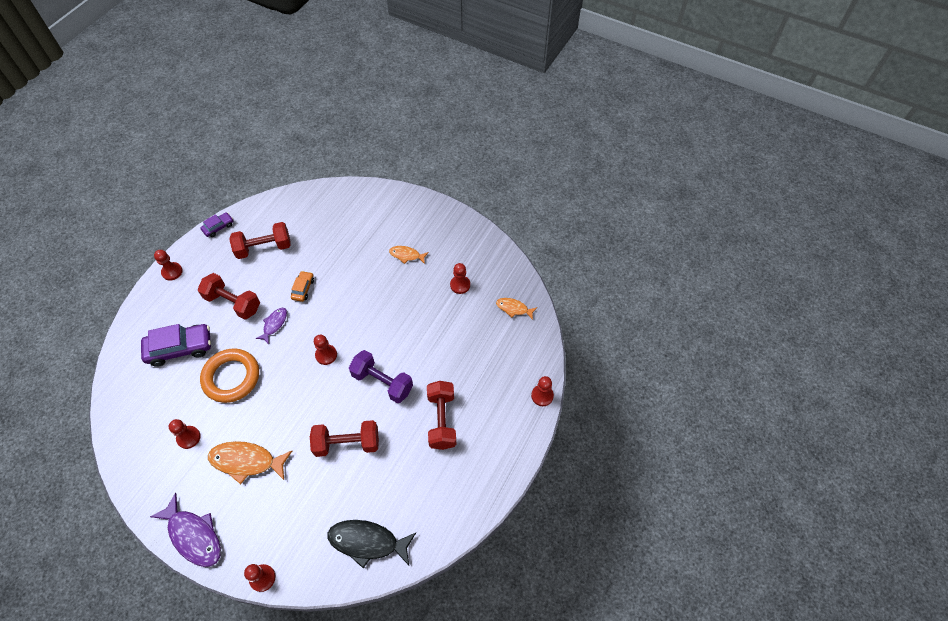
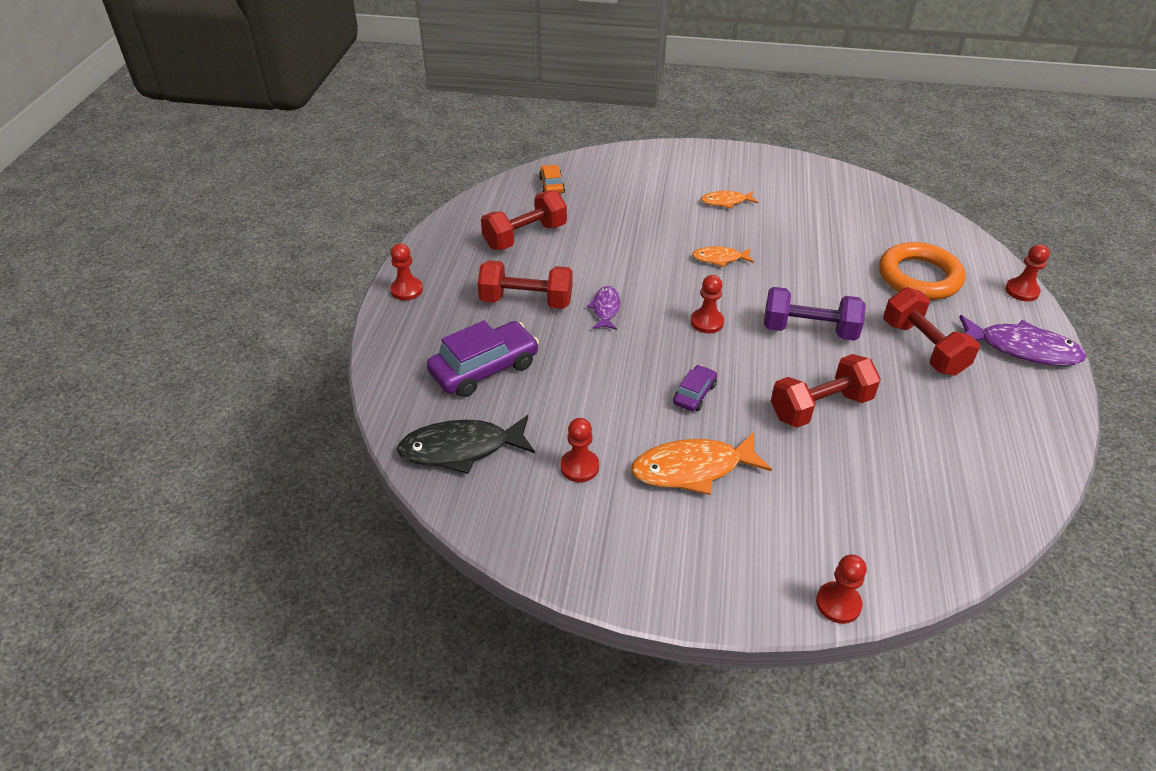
camera: 20 degrees left, 15 degrees down
purple fish [150,493,221,567] -> purple fish moved to [959,315,1087,366]
orange ring [200,349,259,403] -> orange ring moved to [879,242,965,300]
purple car [201,212,233,237] -> purple car moved to [673,365,717,412]
orange car [291,271,314,302] -> orange car moved to [539,165,565,194]
black fish [328,520,416,568] -> black fish moved to [397,415,535,474]
red pawn [450,263,470,294] -> none
orange fish [496,298,537,320] -> orange fish moved to [692,246,754,267]

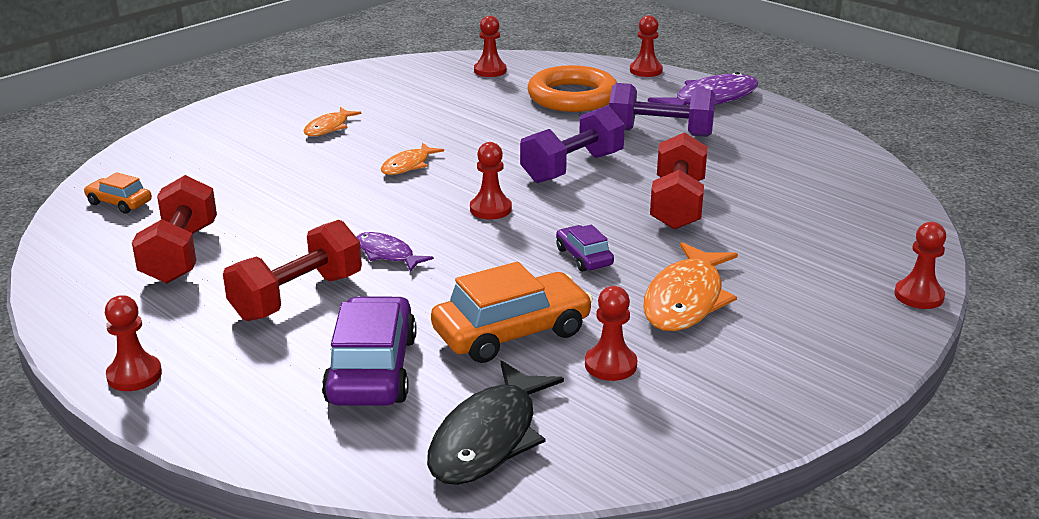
camera: 55 degrees left, 15 degrees down
red dumbbell [883,287,980,376] -> purple dumbbell [609,83,716,137]
none -> orange car [431,262,593,363]
none -> red pawn [474,16,507,77]

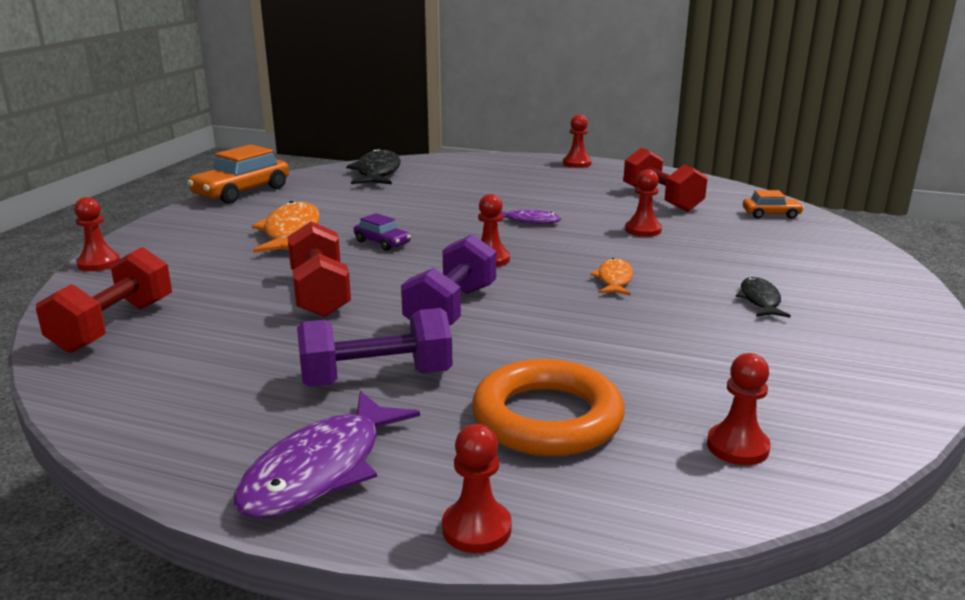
camera: 155 degrees right, 5 degrees down
red dumbbell [223,220,362,321] -> red dumbbell moved to [36,247,172,353]
orange fish [304,107,362,136] -> black fish [736,277,791,318]
purple car [322,296,416,406] -> none
orange car [431,262,593,363] -> orange car moved to [187,144,289,204]
red pawn [585,286,637,381] -> red pawn moved to [625,169,662,237]

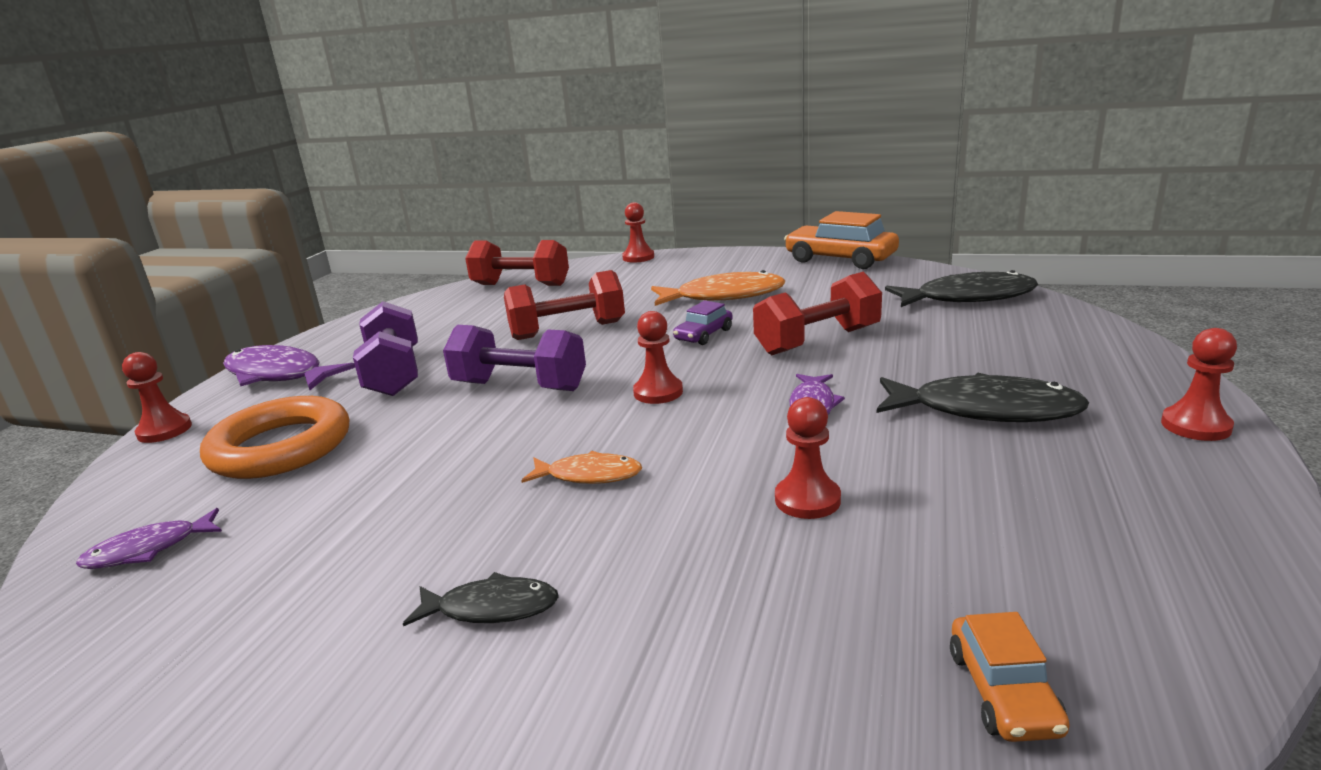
camera: 90 degrees right, 0 degrees up
red dumbbell [623,148,707,212] -> red dumbbell moved to [753,272,882,355]
red pawn [707,353,771,465] -> purple fish [76,508,222,569]
none -> black fish [877,373,1089,422]

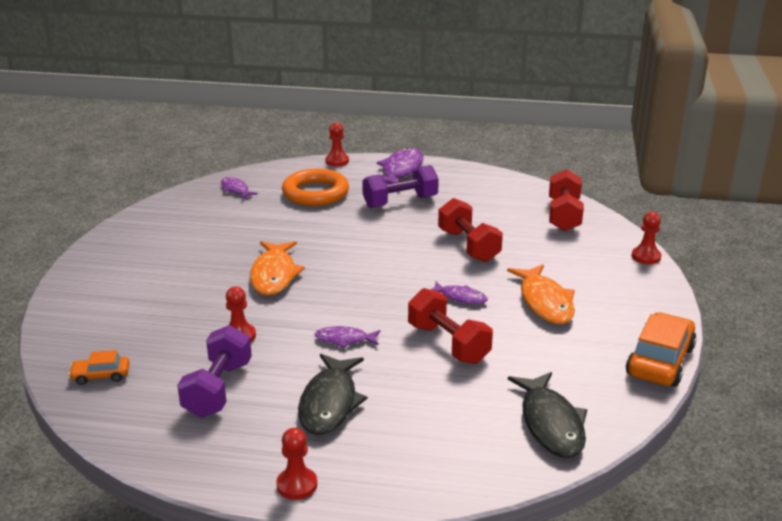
camera: 80 degrees right, 5 degrees up
black fish [403,572,559,626] -> none
purple dumbbell [443,325,586,391] -> purple dumbbell moved to [177,325,252,418]
orange fish [521,451,642,484] -> orange fish [250,241,305,295], size x1.78
red pawn [633,311,683,404] -> none
purple car [673,301,733,345] -> purple fish [430,282,488,304]

